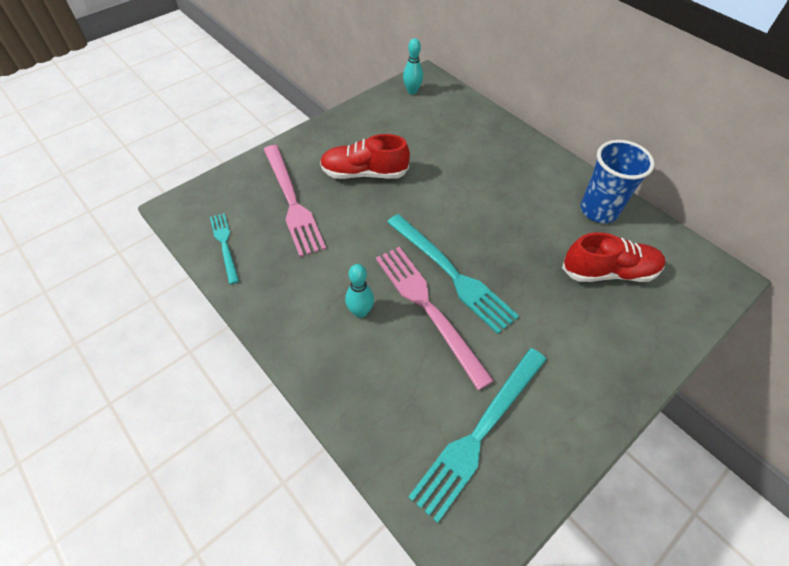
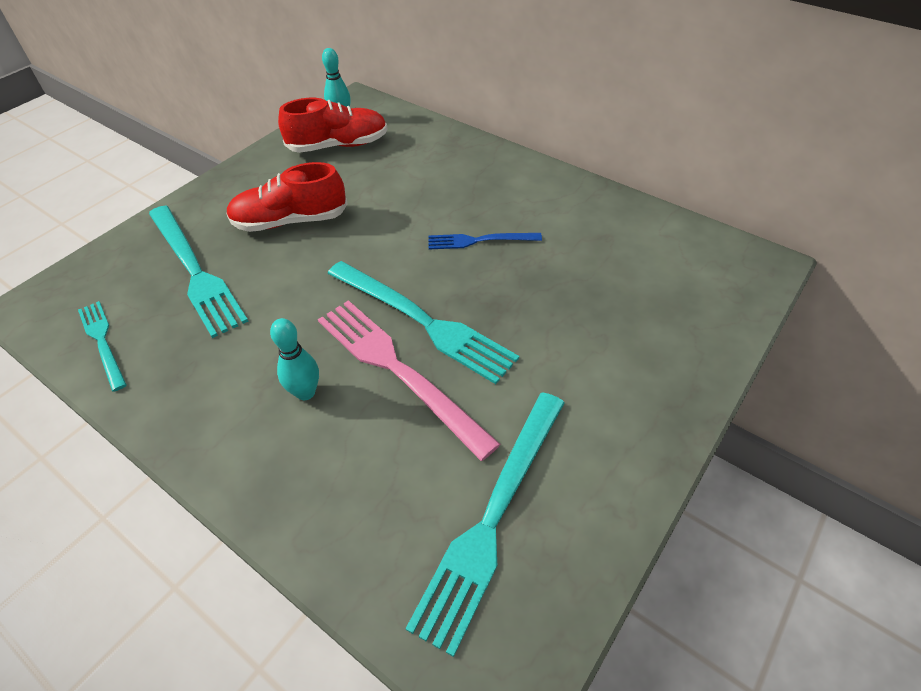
camera: 10 degrees left, 5 degrees down
pink fork [264,145,326,257] -> turquoise fork [149,205,248,338]
red shoe [562,232,666,282] -> red shoe moved to [278,98,388,153]
blue cup [581,140,654,223] -> none
none -> blue fork [428,233,542,250]

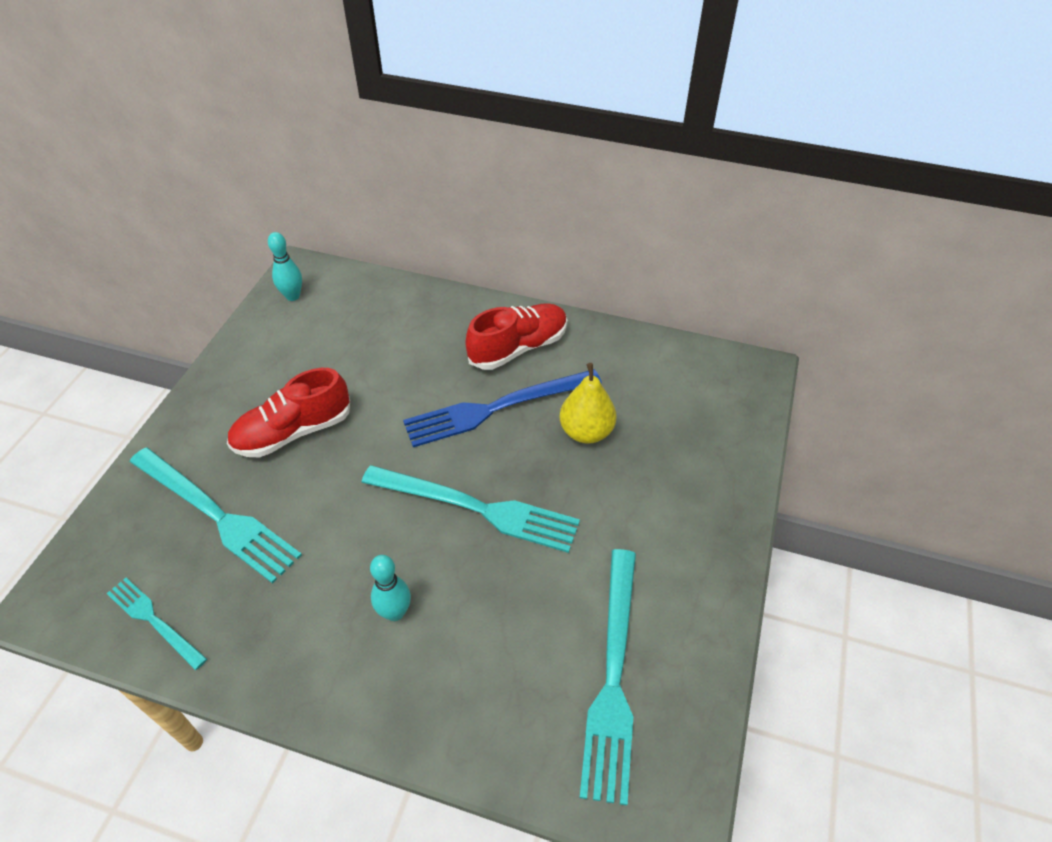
camera: 20 degrees left, 0 degrees up
red shoe [278,98,388,153] -> red shoe moved to [465,303,567,370]
pink fork [318,300,500,461] -> none
blue fork [428,233,542,250] -> blue fork [403,369,602,447], size x1.79
none -> yellow pear [559,363,617,444]

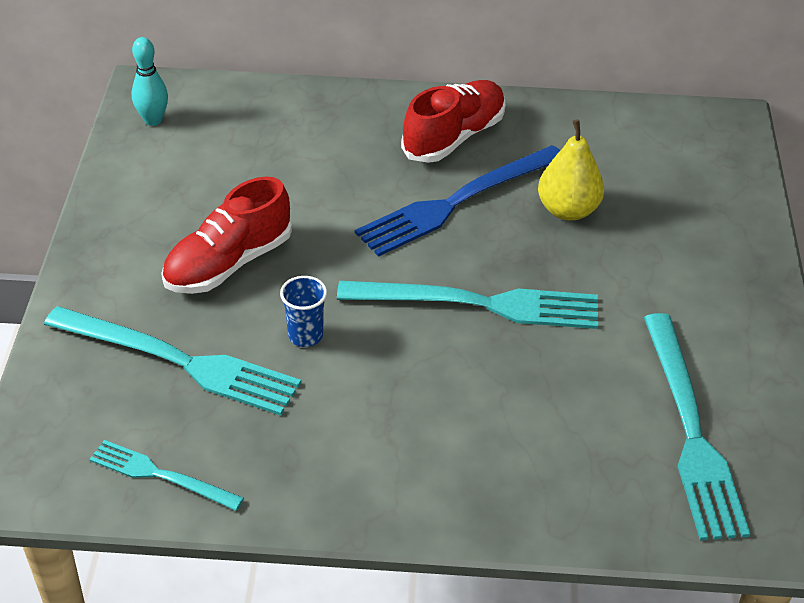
camera: 15 degrees left, 5 degrees down
turquoise bowling pin [370,555,411,621] -> none
none -> blue cup [280,276,327,347]

